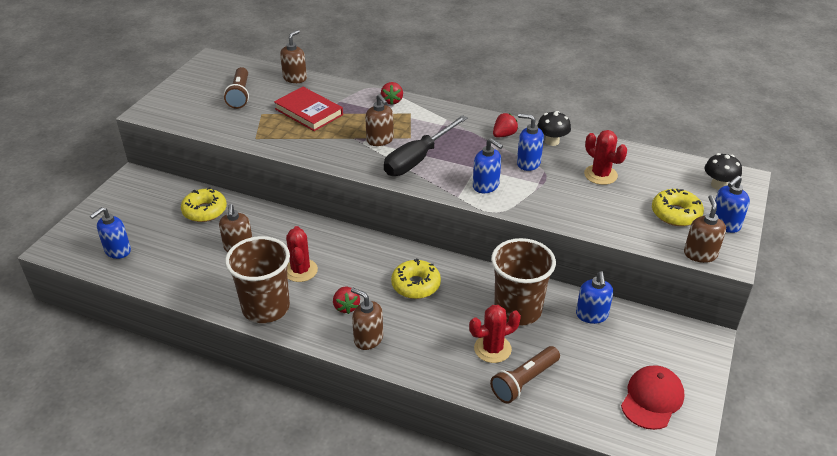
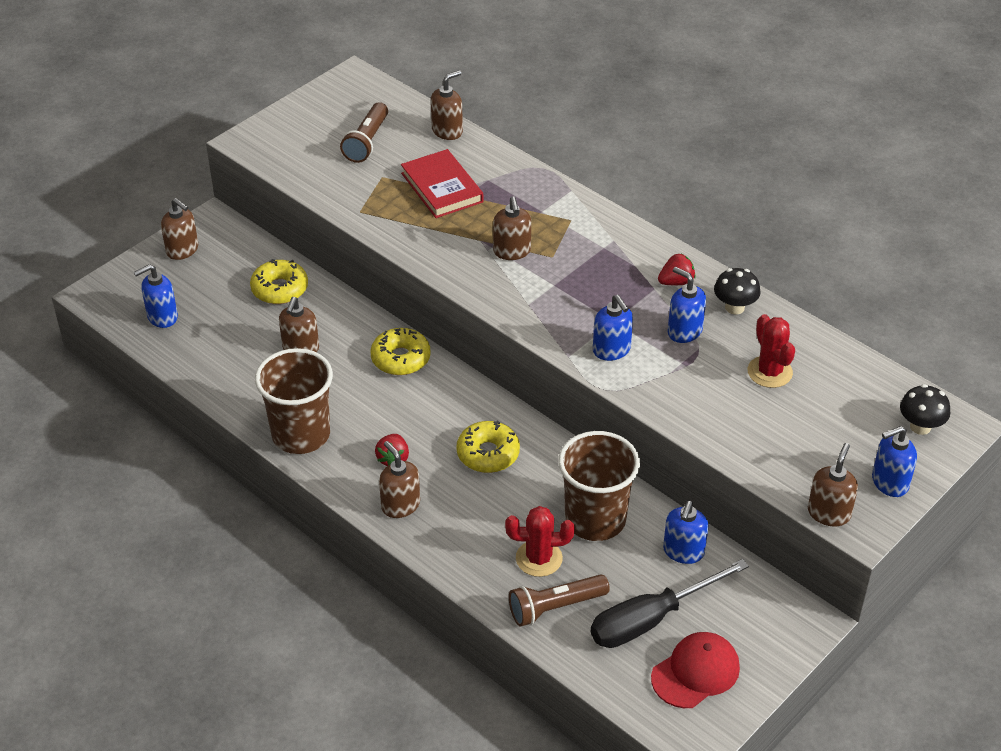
camera: 20 degrees right, 5 degrees up
red cactus [286,226,318,282] -> none
red strawberry [381,82,403,105] -> none
black screwdriver [384,115,468,176] -> black screwdriver moved to [591,559,749,648]
yellow donut [652,189,704,226] -> yellow donut moved to [371,328,431,375]
none -> brown soap dispenser [161,198,198,260]

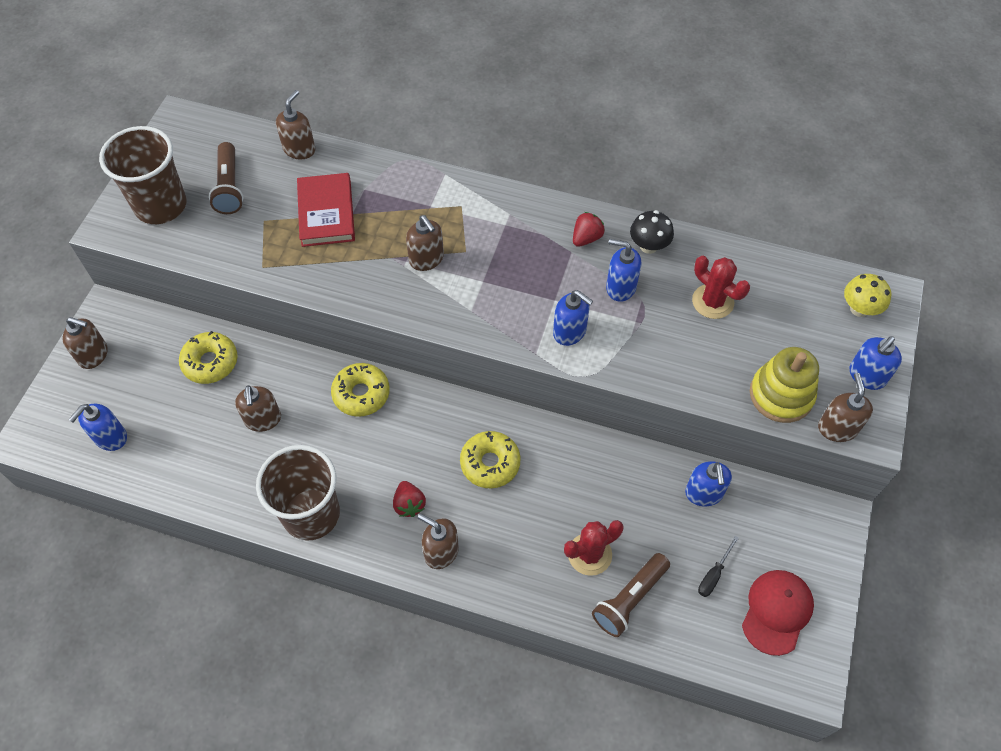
camera: 25 degrees left, 15 degrees up
red book [401,149,483,218] -> red book turned 45 degrees clockwise [297,173,355,247]
brown cup [558,431,640,541] -> brown cup moved to [99,126,187,224]
black screwdriver [591,559,749,648] -> black screwdriver [698,536,739,597], size x0.43
black mushroom [900,384,950,435] -> yellow mushroom [844,274,891,317]
none -> yellow stacking toy [750,347,819,423]

